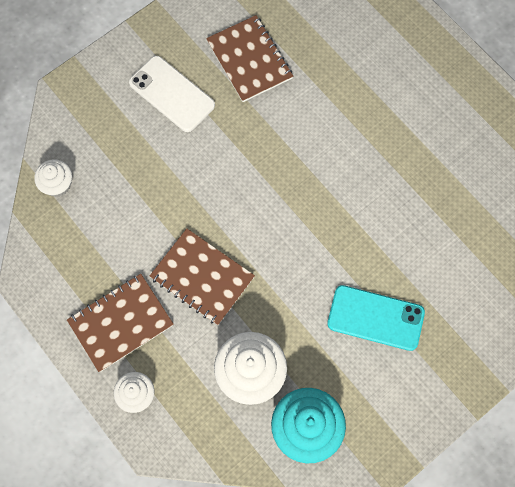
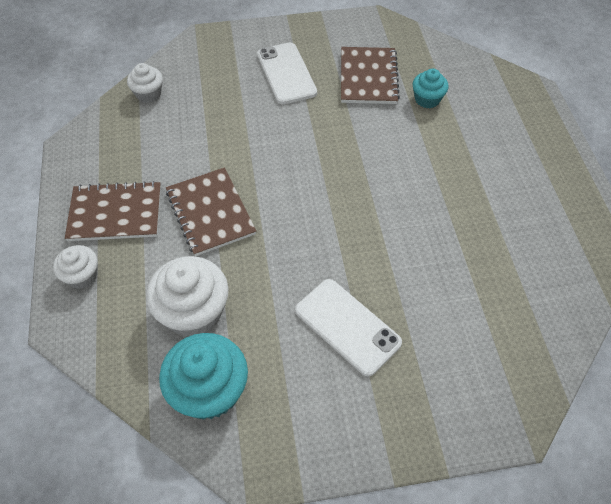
camera: 30 degrees right, 15 degrees down
turquoise phone [327,285,425,351] -> white phone [295,279,402,376]
none -> turquoise cupcake [412,68,449,108]

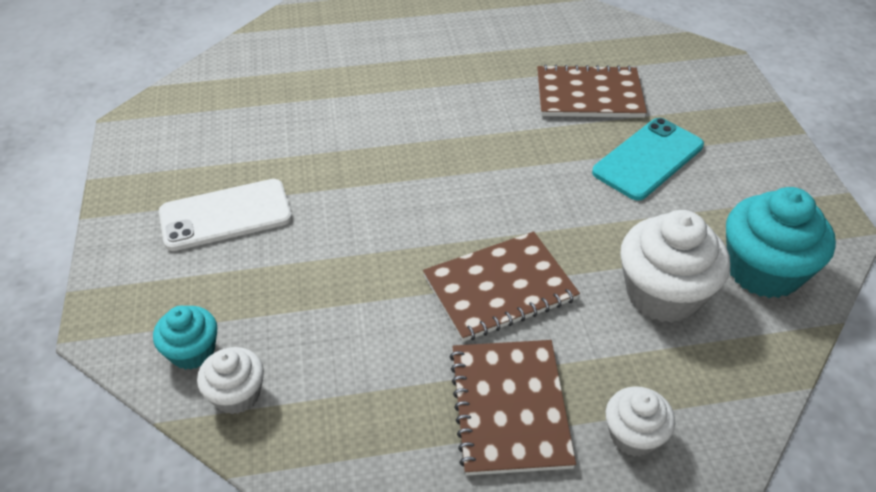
camera: 90 degrees left, 10 degrees down
white phone [295,279,402,376] -> turquoise phone [592,118,704,201]
brown notebook [341,47,400,104] -> brown notebook moved to [537,64,647,118]
turquoise cupcake [412,68,449,108] -> turquoise cupcake moved to [153,306,217,370]

